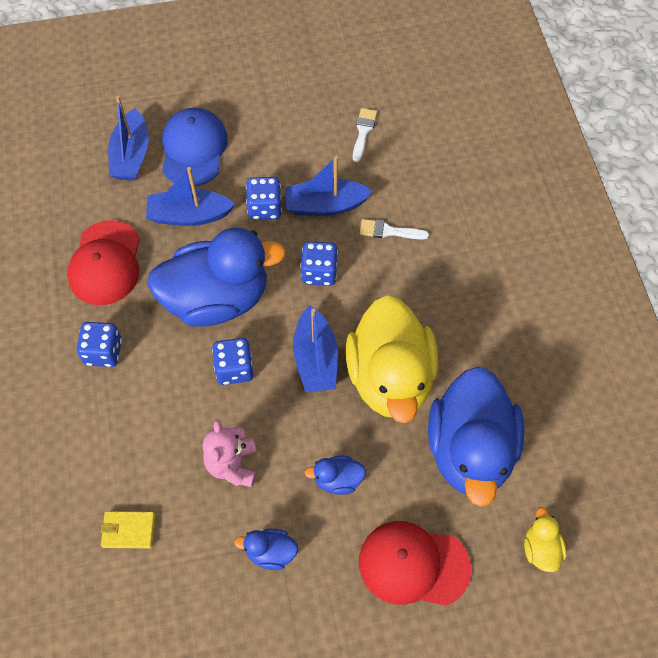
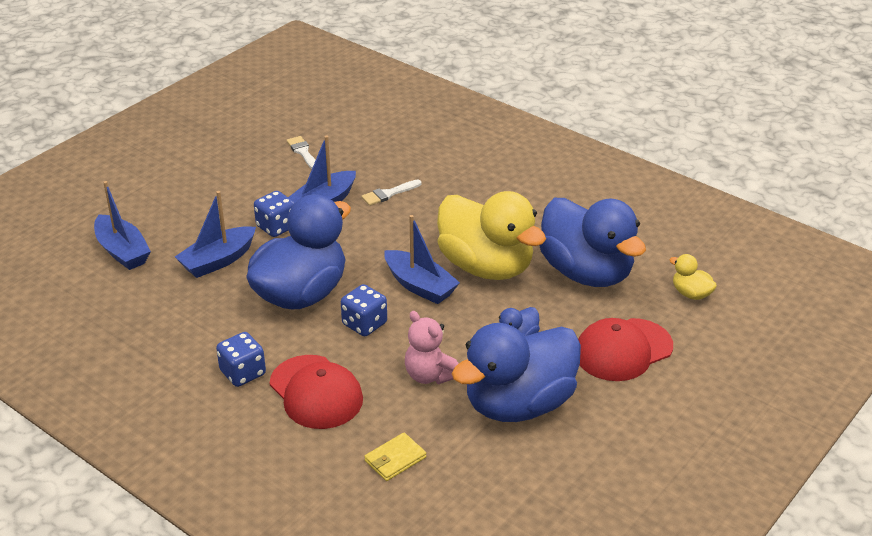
camera: 40 degrees left, 25 degrees down
red cap [67,220,140,305] -> red cap moved to [269,355,363,429]
blue cap [162,108,228,187] -> none
blue duck [234,529,298,570] -> blue duck [452,323,581,422], size x2.43
blue dice [300,241,338,286] -> none

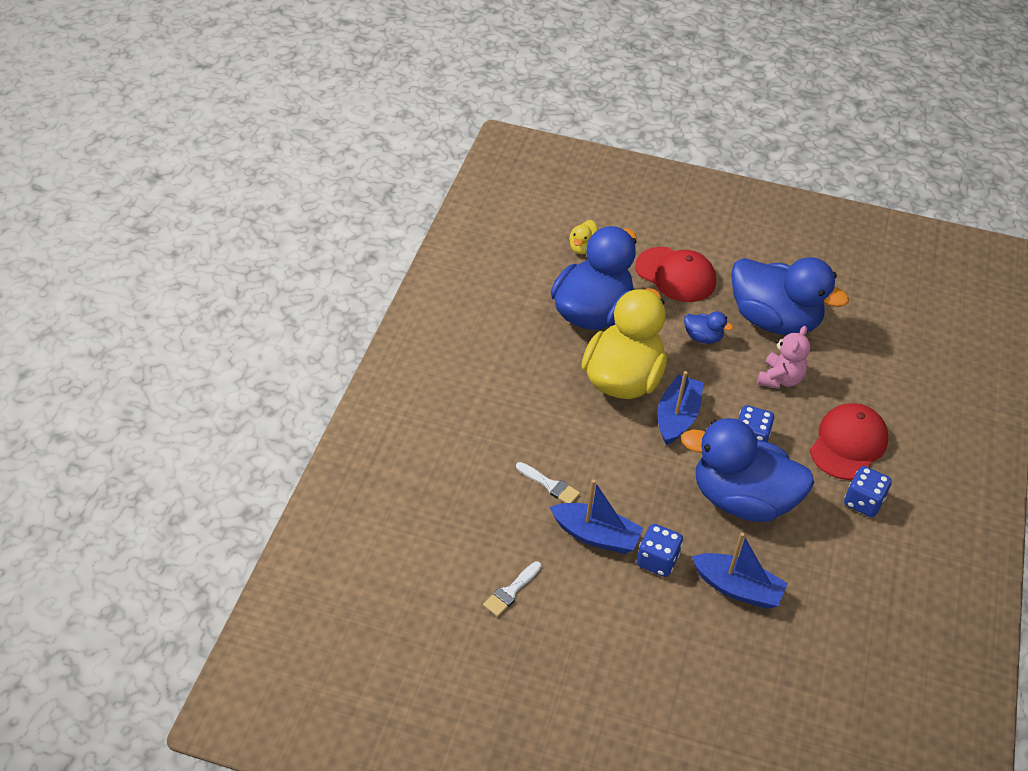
camera: 115 degrees left, 10 degrees up
blue boat [94,181,151,270] -> none
yellow wallet [364,433,426,481] -> none

